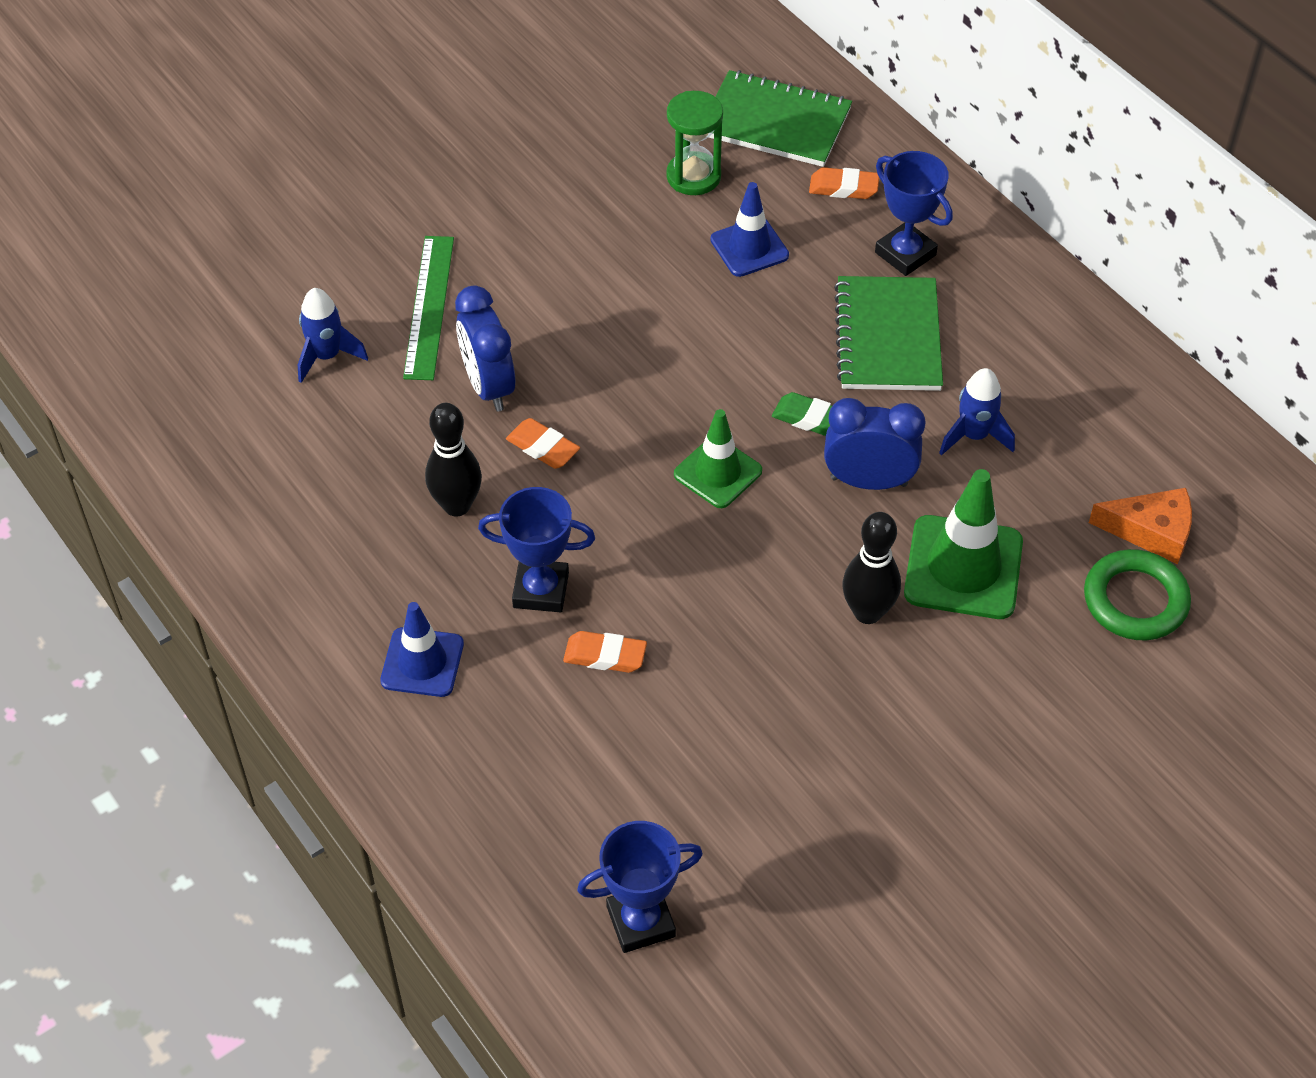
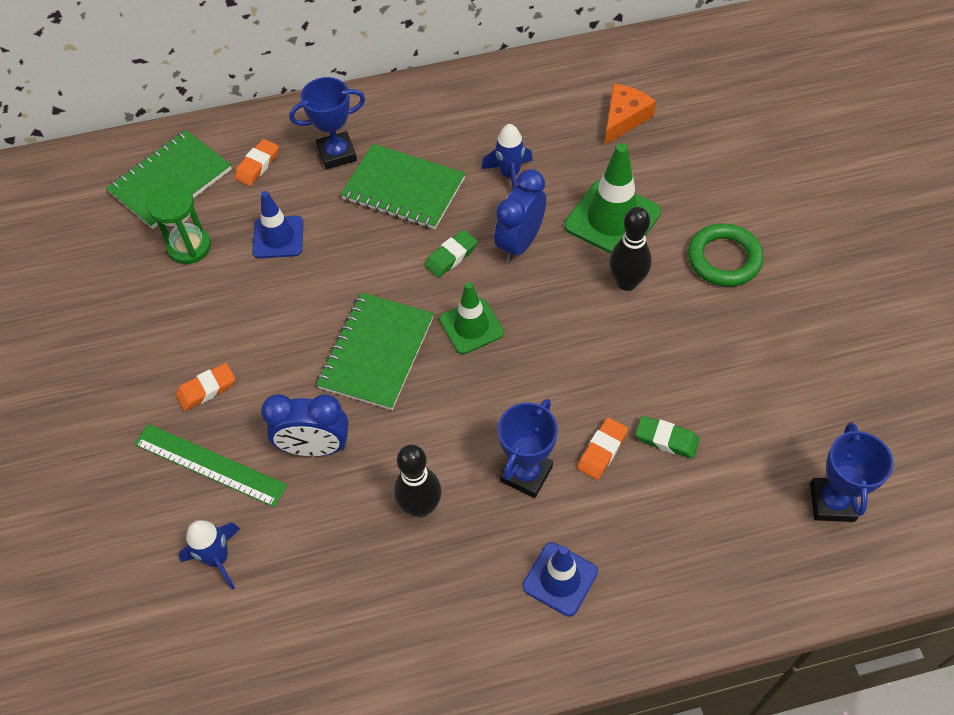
camera: 65 degrees left, 5 degrees up
orange eraser [506,418,580,469] -> orange eraser moved to [176,363,235,411]
green ring [1084,549,1191,641] -> green ring moved to [688,223,764,287]
none -> green notebook [316,293,434,410]
none -> green eraser [635,416,700,459]

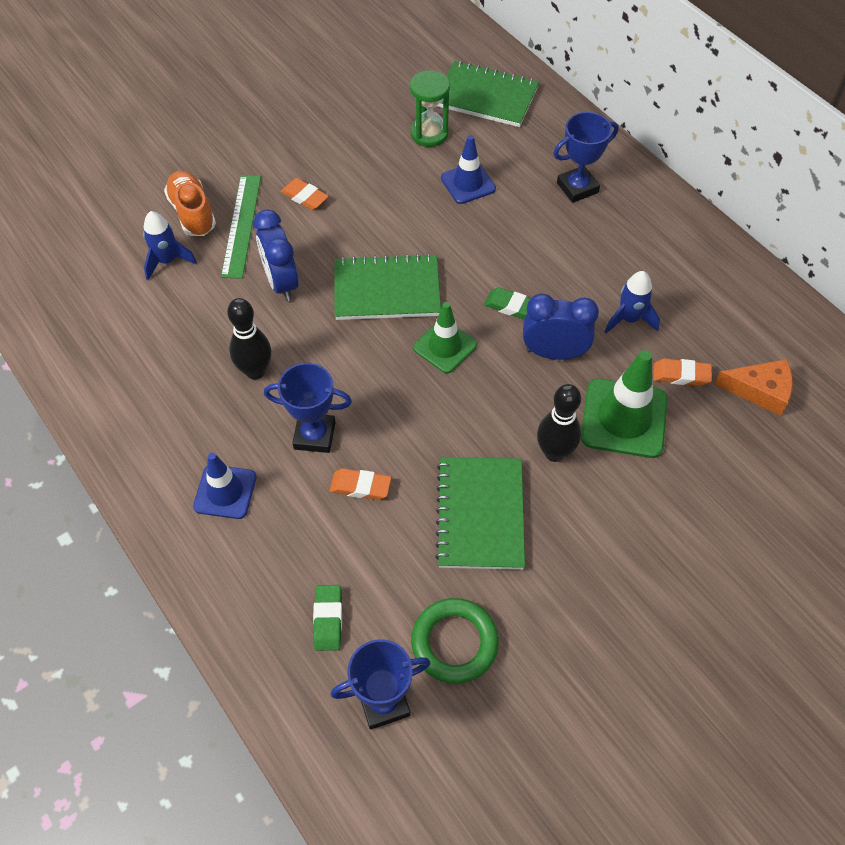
camera: 65 degrees right, 0 degrees up
orange eraser [235,139,279,186] -> orange eraser moved to [653,358,712,386]
blue trophy [289,77,365,169] -> blue trophy turned 75 degrees counterclockwise [553,112,618,203]
green notebook [340,144,465,229] -> green notebook moved to [435,457,525,570]
green eraser [635,416,700,459] -> green eraser moved to [313,585,342,651]
green ring [688,223,764,287] -> green ring moved to [411,598,499,684]
none -> orange shoe [164,170,216,236]

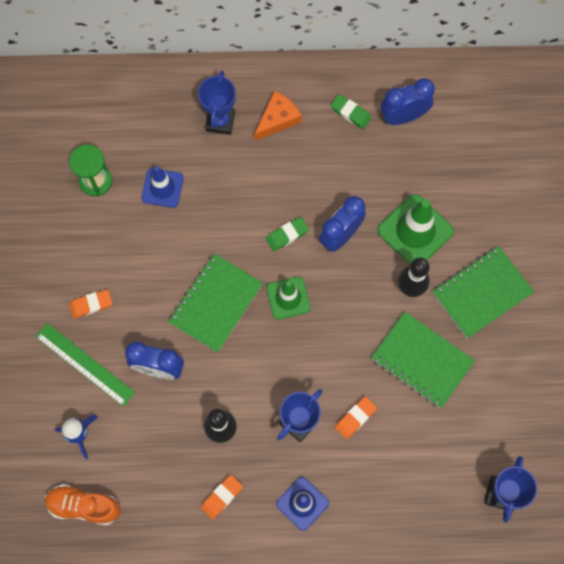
camera: 55 degrees left, 15 degrees up
orange shoe [164,170,216,236] -> orange shoe moved to [45,484,121,525]
green eraser [313,585,342,651] -> green eraser moved to [331,94,372,129]
green ring [411,598,499,684] -> none
green notebook [438,61,539,127] -> green notebook moved to [432,246,535,339]
blue rocket [605,271,660,333] -> none
orange eraser [653,358,712,386] -> orange eraser moved to [201,475,243,519]
orange cheese [715,359,793,416] -> orange cheese moved to [254,91,302,141]
none -> blue clock [381,78,435,125]

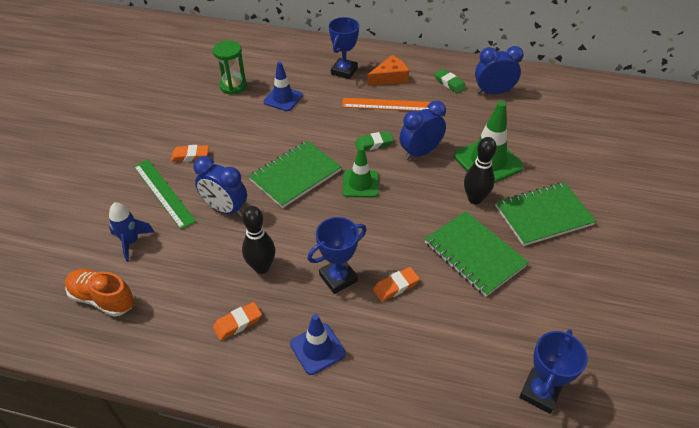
camera: 15 degrees right, 25 degrees down
none -> orange ruler [342,98,430,111]

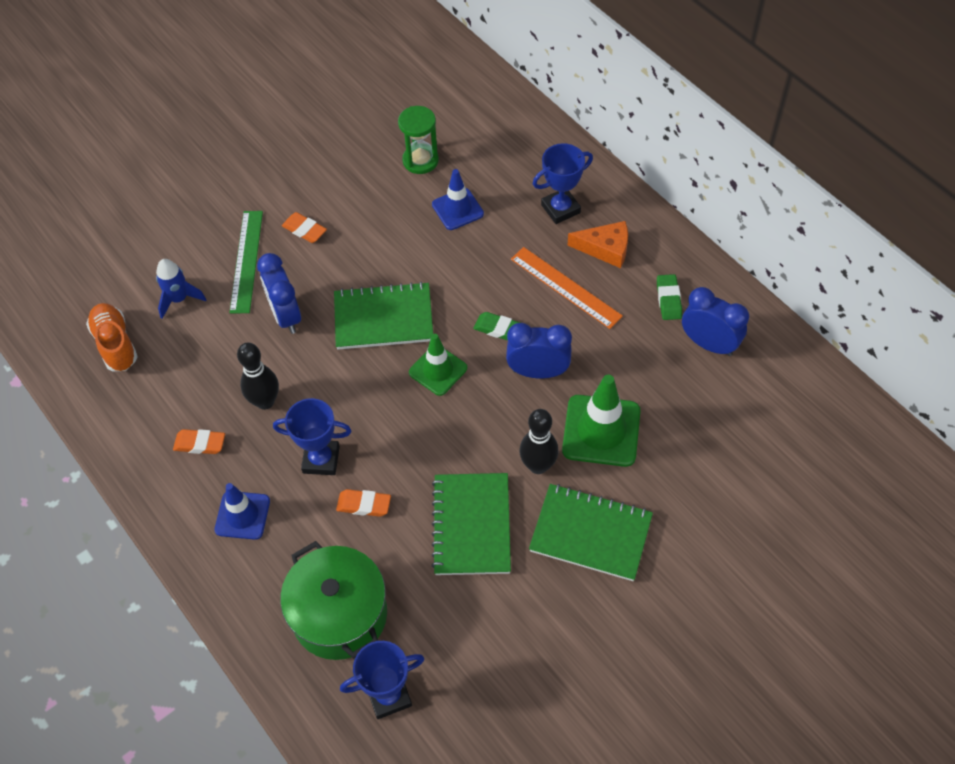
camera: 40 degrees right, 10 degrees up
none -> green pot [280,541,387,660]

